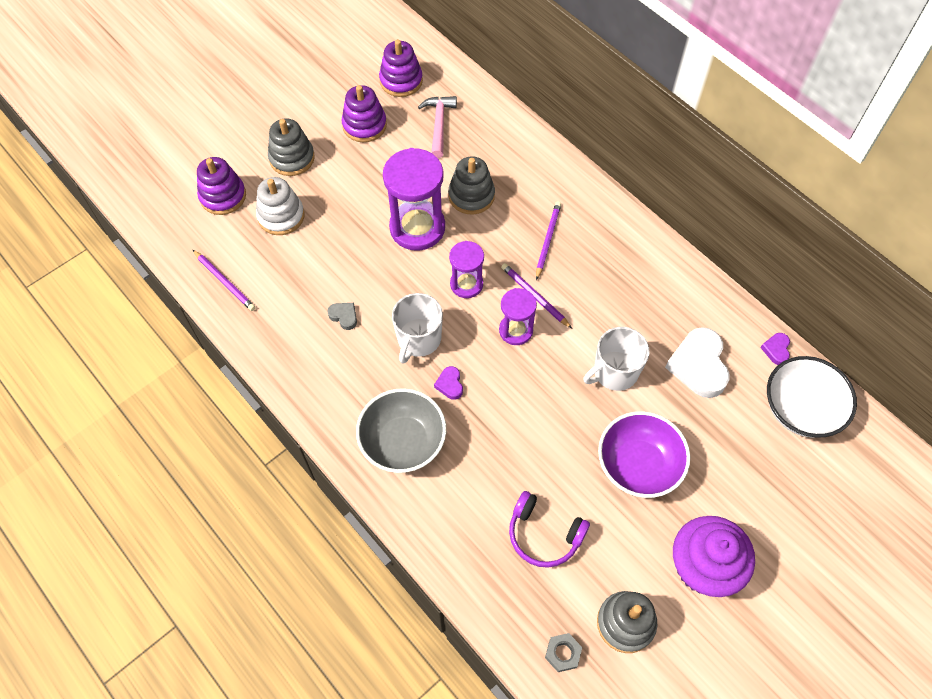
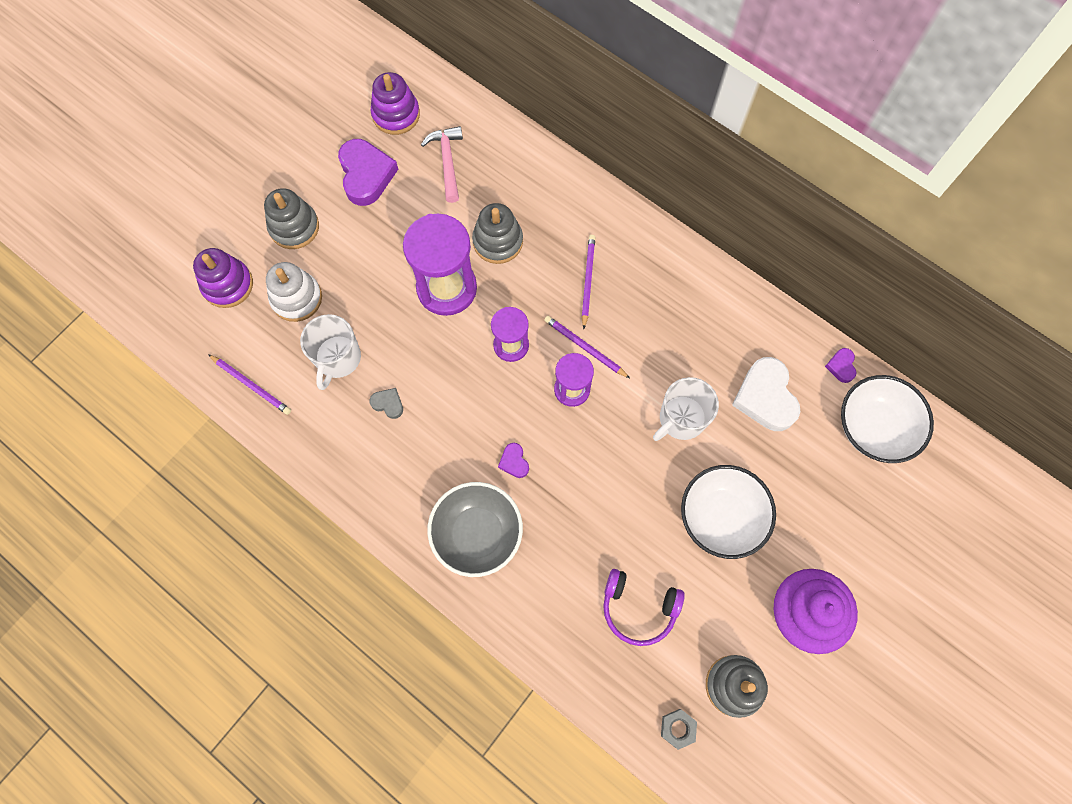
camera: 10 degrees left, 10 degrees up
purple stacking toy [341,85,387,142] -> purple heart [338,139,398,206]
white mug [392,293,443,364] -> white mug moved to [300,314,361,390]
purple bowl [598,411,690,498] -> white bowl [681,465,776,559]

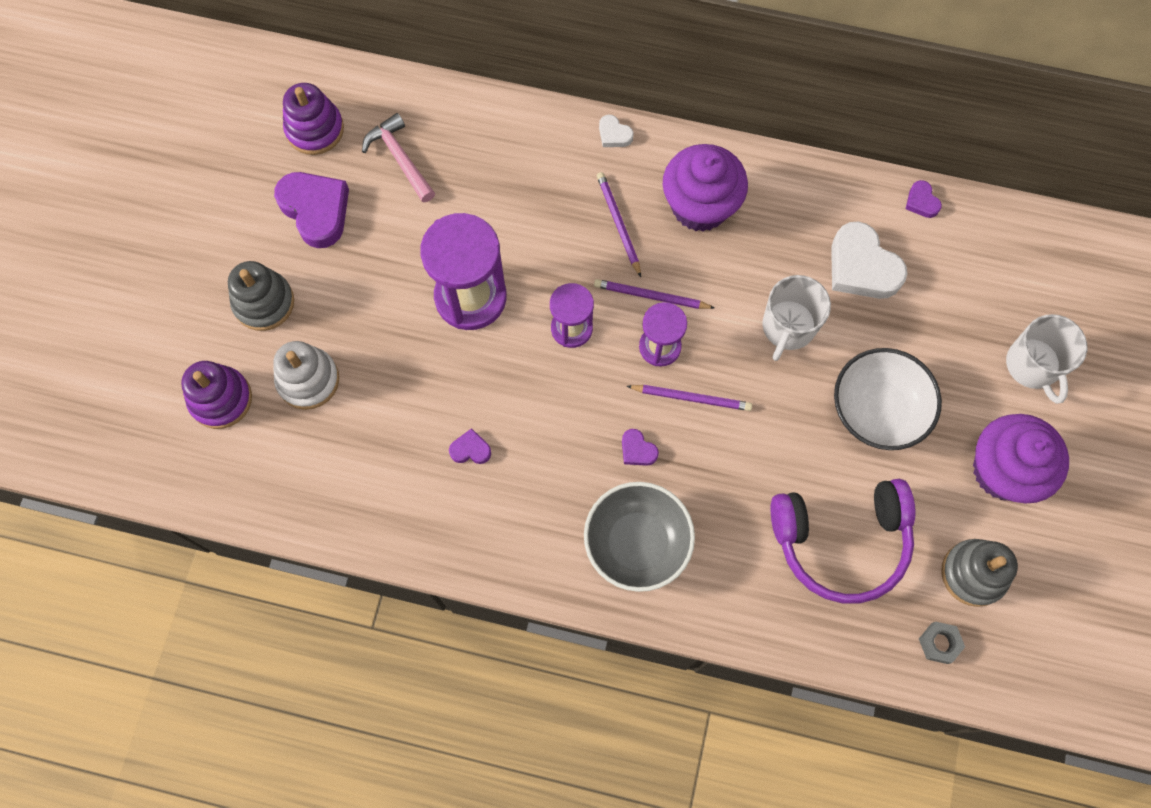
camera: 25 degrees left, 0 degrees up
purple pencil [208,354,291,415] -> purple pencil moved to [627,385,752,411]
white mug [300,314,361,390] -> white mug moved to [1006,314,1087,404]
grey heart [369,388,403,419] -> purple heart [449,428,491,464]
grey stacking toy [472,203,523,264] -> none
purple headphones [603,569,685,646] -> purple headphones [770,479,915,603], size x1.55
white bowl [841,375,934,463] -> none
none -> white heart [599,115,634,147]
none -> purple cupcake [663,144,748,232]

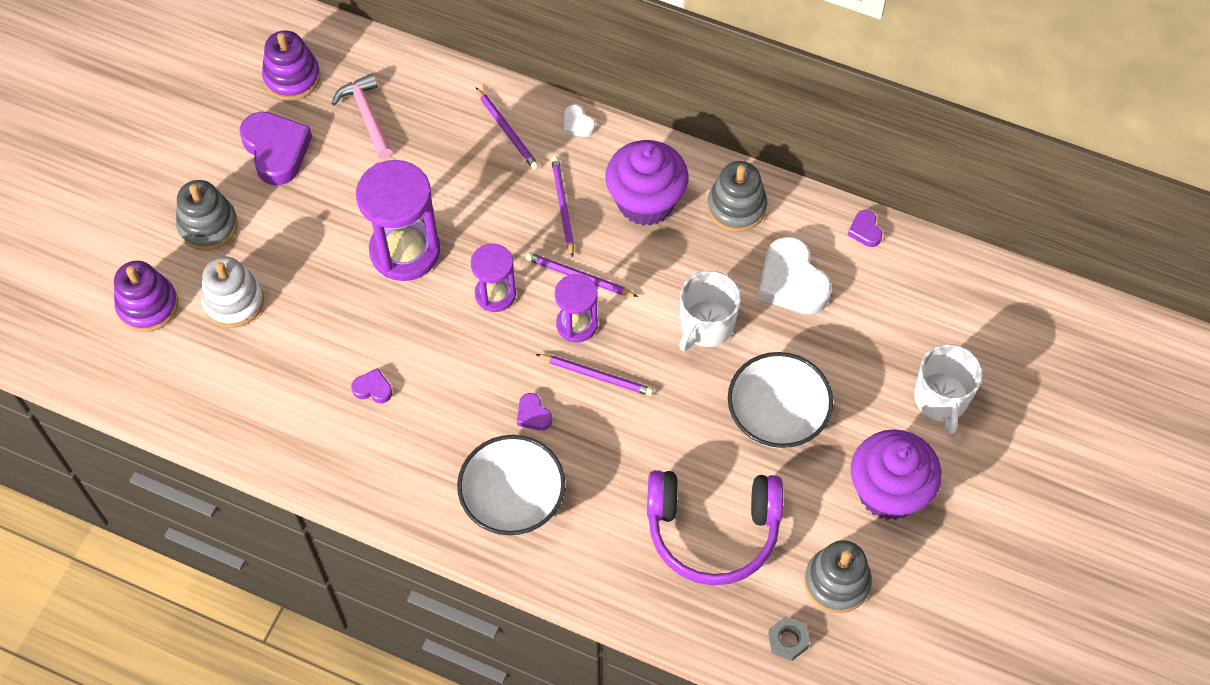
camera: 10 degrees right, 10 degrees down
grey bowl [584,482,695,592] -> white bowl [457,435,565,535]
none -> purple pencil [476,87,539,170]
none -> grey stacking toy [707,161,767,232]

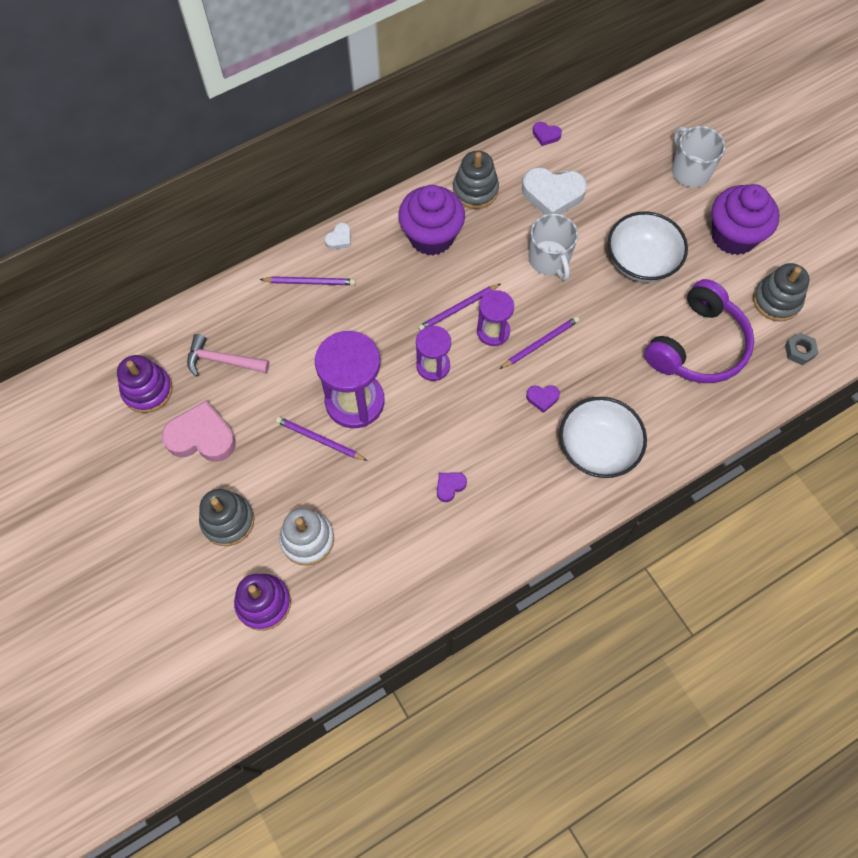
camera: 55 degrees left, 5 degrees up
purple heart [239,112,312,185] -> pink heart [162,401,236,462]
purple pencil [551,156,574,258] -> purple pencil moved to [275,416,368,461]
white heart [564,105,595,137] -> white heart turned 45 degrees counterclockwise [324,223,351,249]
white mug [914,344,983,434] -> white mug turned 150 degrees counterclockwise [672,126,725,187]

